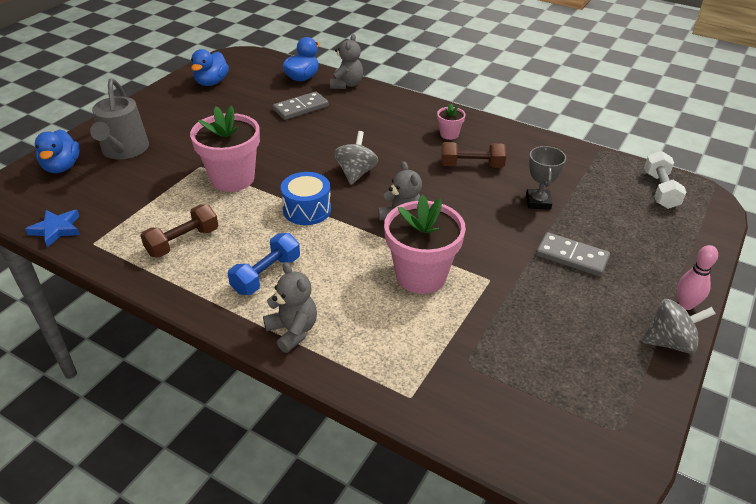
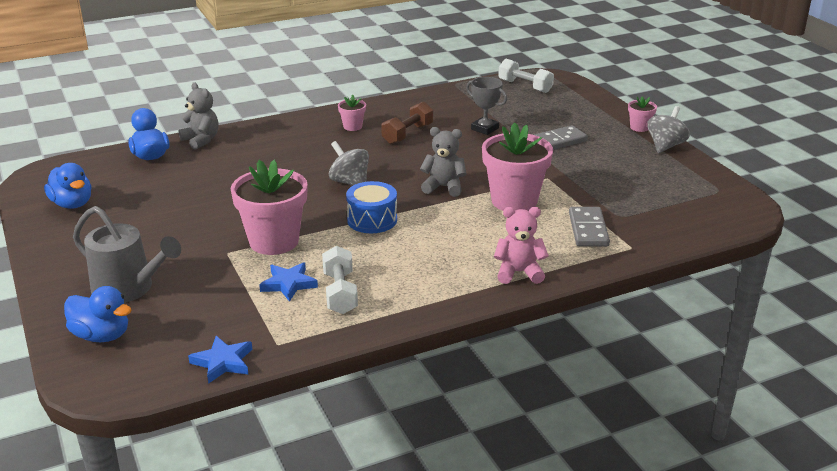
camera: 55 degrees left, 10 degrees down
brown dumbbell [140,204,219,258] -> white dumbbell [322,246,358,314]
blue dumbbell [228,233,300,295] -> none
grey teddy bear [263,263,317,353] -> pink teddy bear [494,207,549,284]
grey domino [273,91,329,120] -> grey domino moved to [569,207,610,247]
pink bowling pin [677,245,718,310] -> pink flower pot [628,96,657,132]
none -> blue star [259,262,318,302]

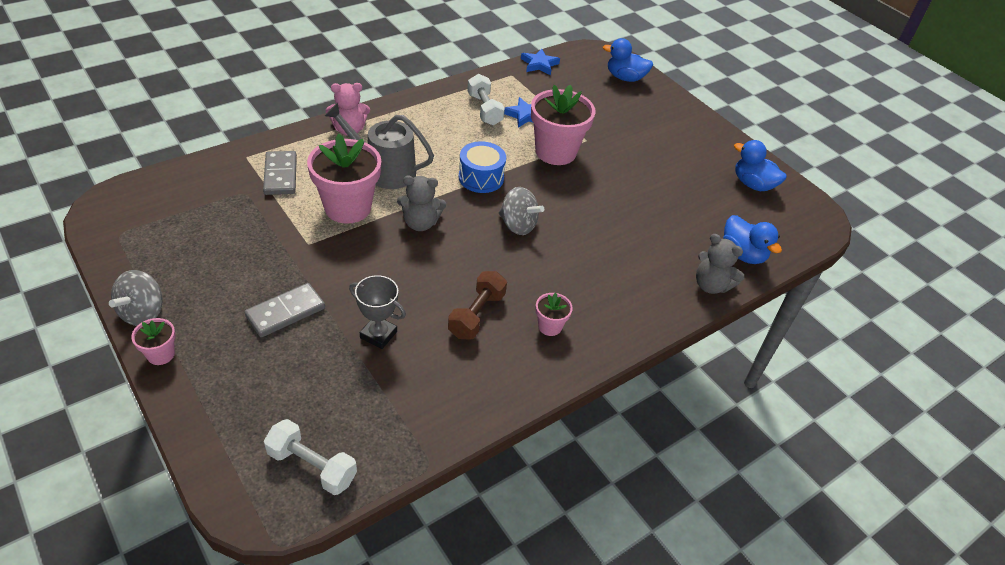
camera: 165 degrees right, 15 degrees up
grey watering can [73,206,181,303] -> grey watering can moved to [325,103,434,189]

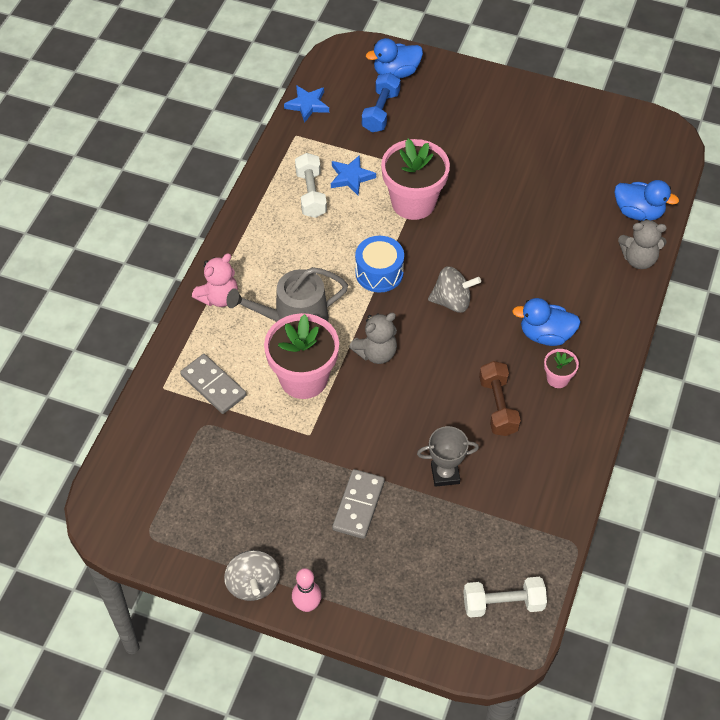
camera: 30 degrees left, 10 degrees up
pink flower pot [131,318,176,365] -> pink bowling pin [292,568,322,612]
white dumbbell [467,74,505,125] -> white dumbbell turned 45 degrees clockwise [295,153,327,218]
blue duck [734,140,787,191] -> blue duck moved to [512,298,581,346]
none -> blue dumbbell [362,73,401,132]

